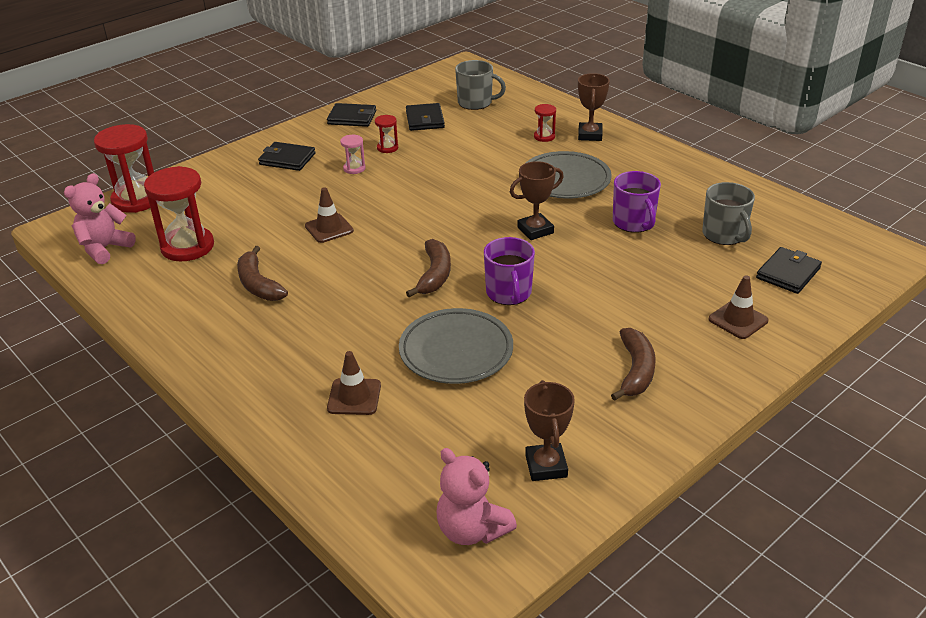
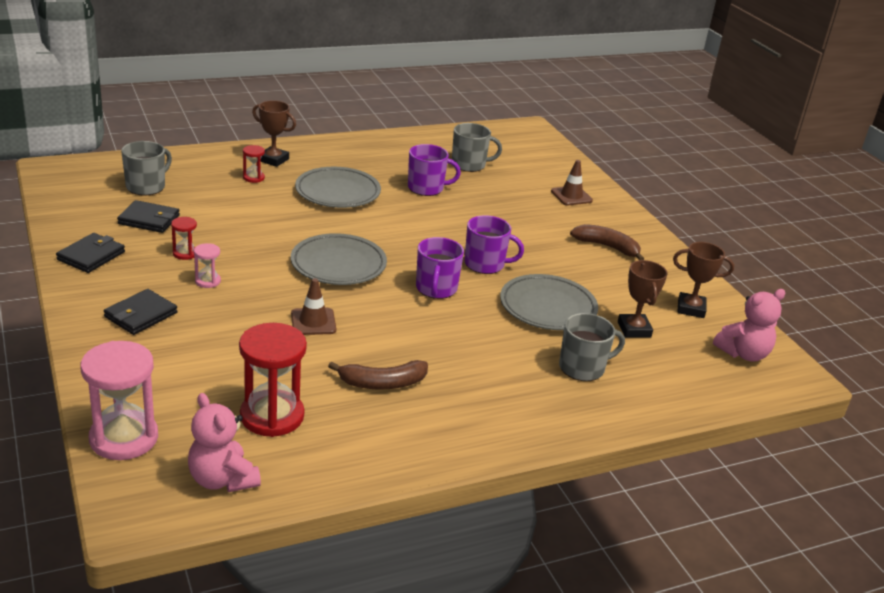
camera: 75 degrees left, 5 degrees down
red hourglass [94,124,154,213] -> pink hourglass [80,341,158,460]
brown traffic cone [327,351,381,415] -> grey mug [559,313,625,381]
brown banana [406,239,451,297] -> purple mug [416,237,464,299]
brown trophy [510,161,564,240] -> brown trophy moved to [618,260,667,338]
black wallet [756,247,822,294] -> none
none -> grey plate [291,233,387,285]

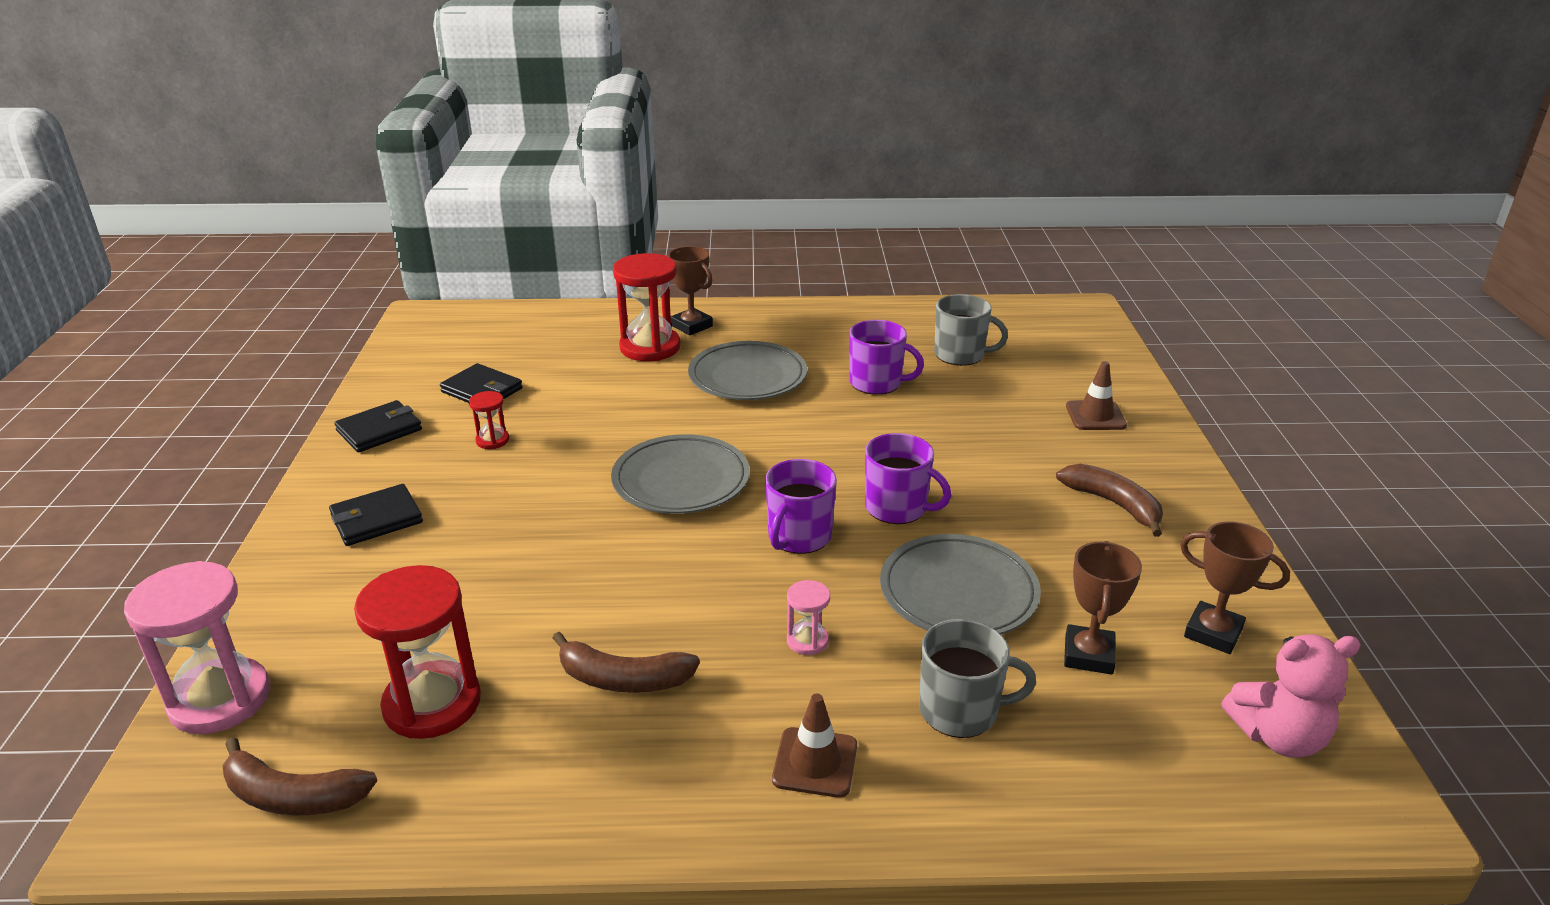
camera: 25 degrees right, 0 degrees up
grey mug [121,141,172,196] -> none
pink teddy bear [188,393,261,492] -> brown banana [223,737,377,815]
pink hourglass [194,243,221,288] -> pink hourglass moved to [787,580,830,655]
red hourglass [243,145,265,183] -> red hourglass [613,253,681,361], size x2.12
brown traffic cone [291,278,336,335] -> brown traffic cone moved to [772,693,857,798]

